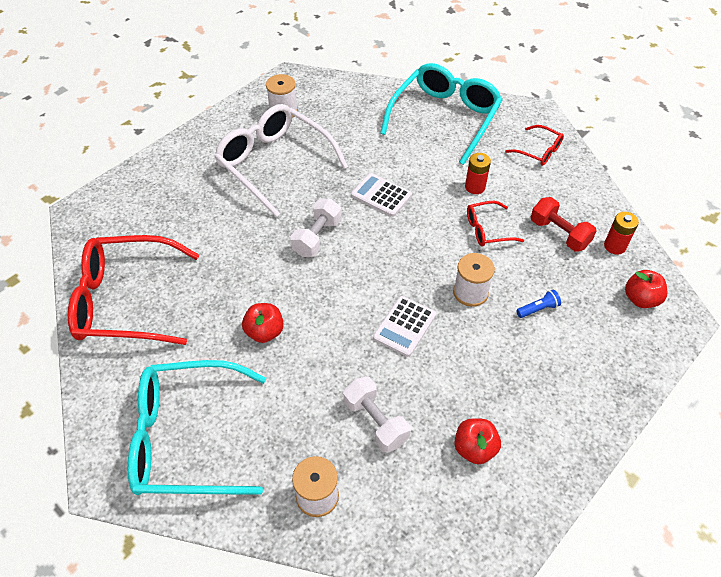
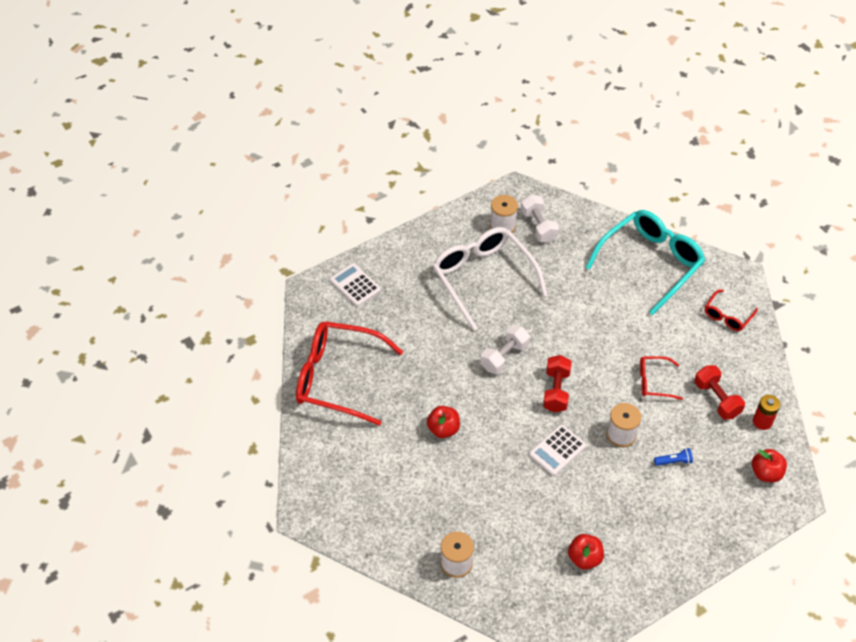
camera: 15 degrees right, 0 degrees up
turquoise glasses [128,360,266,495] -> none
white dumbbell [343,376,411,453] -> white dumbbell moved to [521,194,559,243]
white calculator [351,173,412,217] -> white calculator moved to [330,263,381,307]
red battery [465,153,491,194] -> none
red glasses [505,125,564,166] -> red glasses turned 75 degrees clockwise [705,289,758,331]
none -> red dumbbell [543,355,572,413]

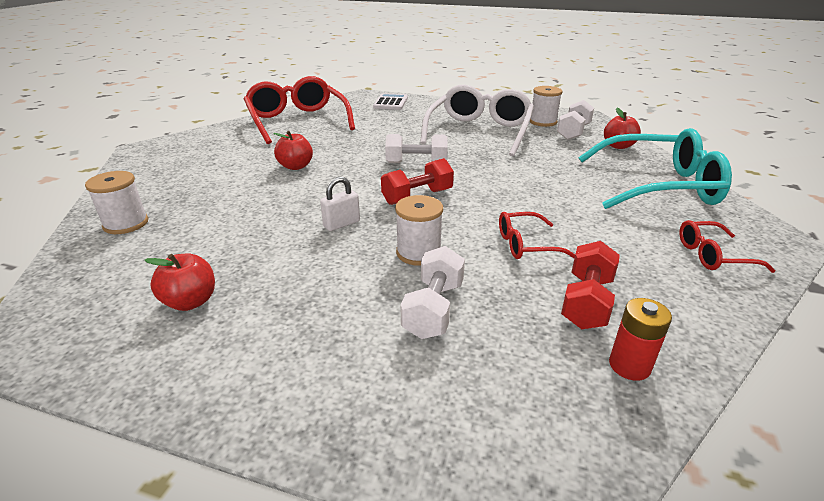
camera: 50 degrees right, 20 degrees down
white calculator [529,424,586,476] -> white padlock [320,177,360,231]
red glasses [640,356,683,400] -> red glasses turned 60 degrees counterclockwise [499,212,575,259]
blue flashlight [654,448,693,466] -> white dumbbell [400,246,465,339]
red apple [752,449,787,482] -> red apple moved to [604,108,641,149]

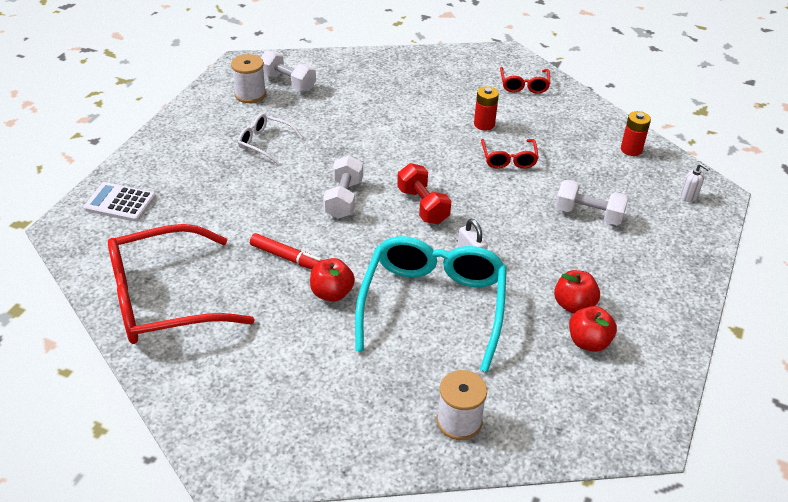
camera: 85 degrees left, 10 degrees up
white spool [395,195,443,266] -> none
white glasses [420,85,534,156] -> white glasses [238,114,303,164], size x0.47
red dumbbell [561,241,620,329] -> none
turquoise glasses [578,128,732,209] -> turquoise glasses moved to [355,236,507,373]
red apple [604,108,641,149] -> red apple moved to [554,270,600,314]
none -> red marker [250,233,322,269]
none -> red battery [474,86,499,131]
none -> white soap dispenser [680,163,709,202]

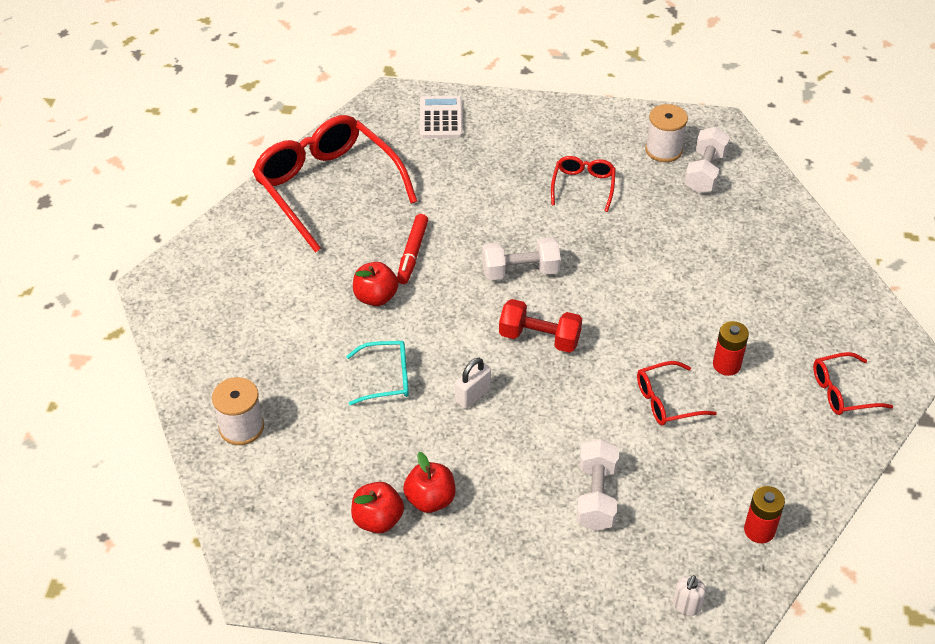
camera: 75 degrees right, 5 degrees up
white glasses [238,114,303,164] -> red glasses [551,156,616,212]
turquoise glasses [355,236,507,373] -> turquoise glasses [346,341,409,405], size x0.47
red dumbbell [397,163,451,224] -> red dumbbell turned 60 degrees clockwise [499,299,582,353]

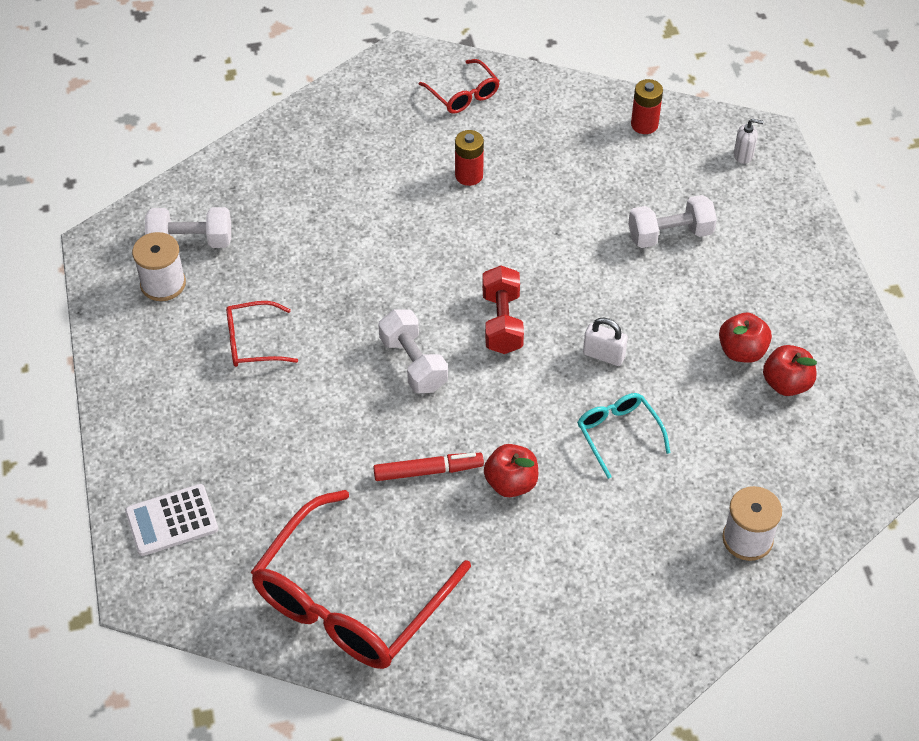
camera: 110 degrees left, 5 degrees up
red glasses [637,361,717,426] -> none

